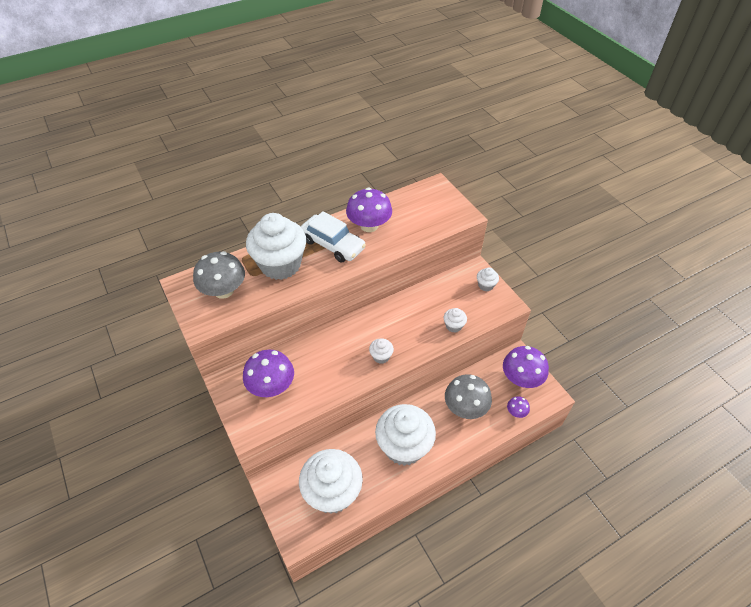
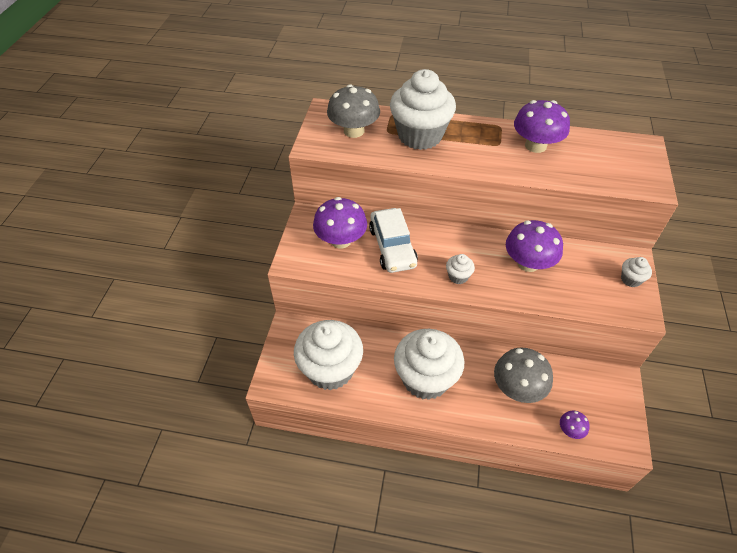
camera: 40 degrees right, 0 degrees up
white car [301,211,366,262] -> white car moved to [369,208,418,273]
white cupcake [444,308,467,333] -> none
purple mushroom [503,346,549,388] -> purple mushroom moved to [506,220,563,272]

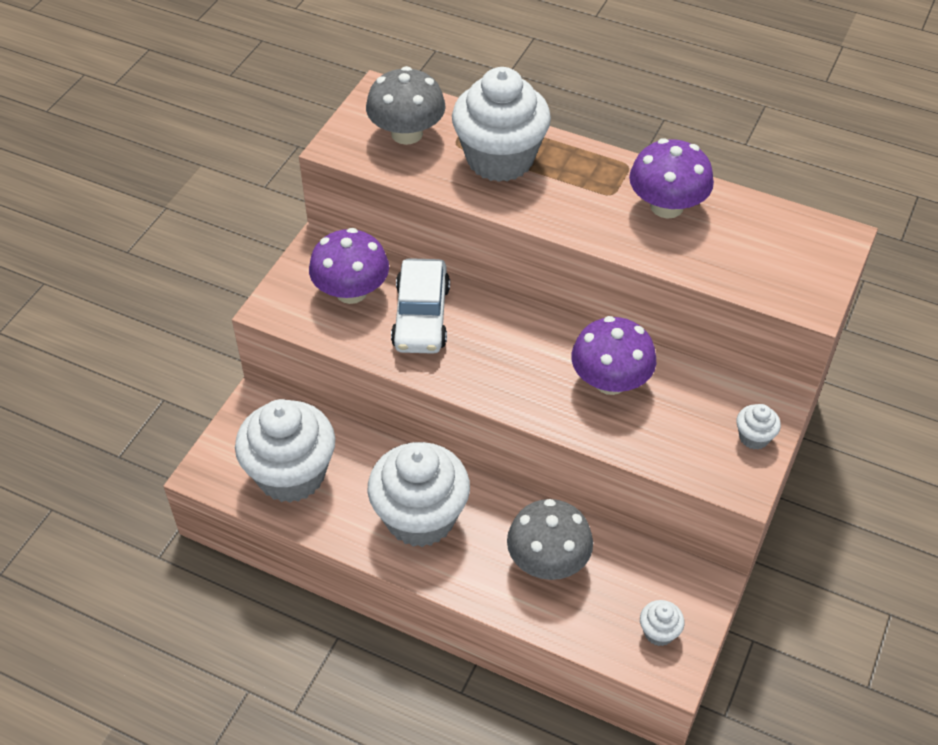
camera: 15 degrees right, 0 degrees up
white cupcake [446,254,475,284] -> white cupcake moved to [640,600,685,646]
purple mushroom [560,411,590,439] -> none

